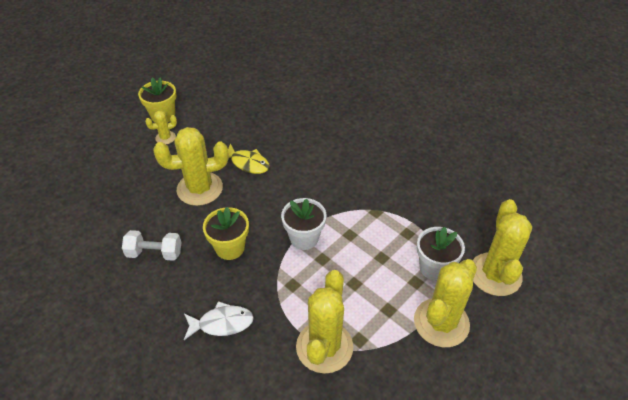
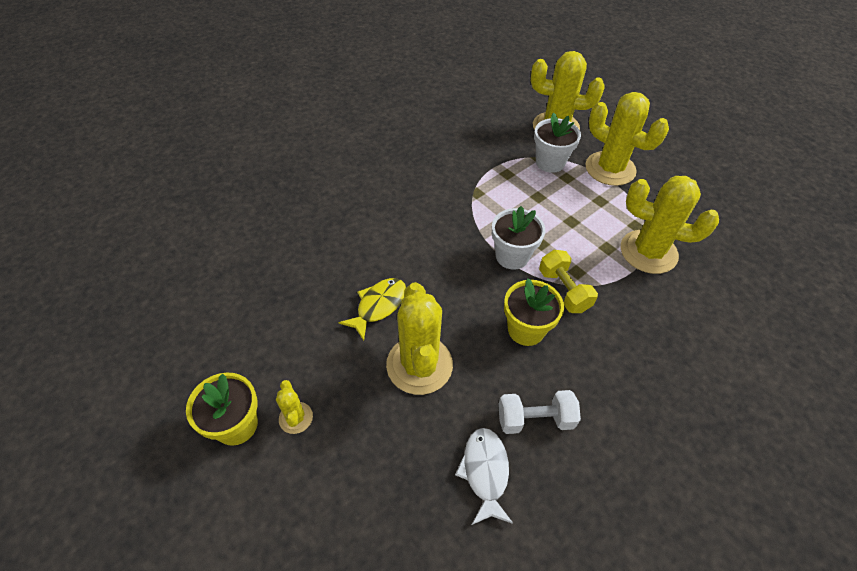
camera: 85 degrees left, 5 degrees up
white dumbbell [122,230,181,261] -> white dumbbell turned 75 degrees clockwise [498,390,581,434]
white fish [184,301,254,340] -> white fish moved to [455,428,513,525]
none -> yellow dumbbell [539,250,598,313]

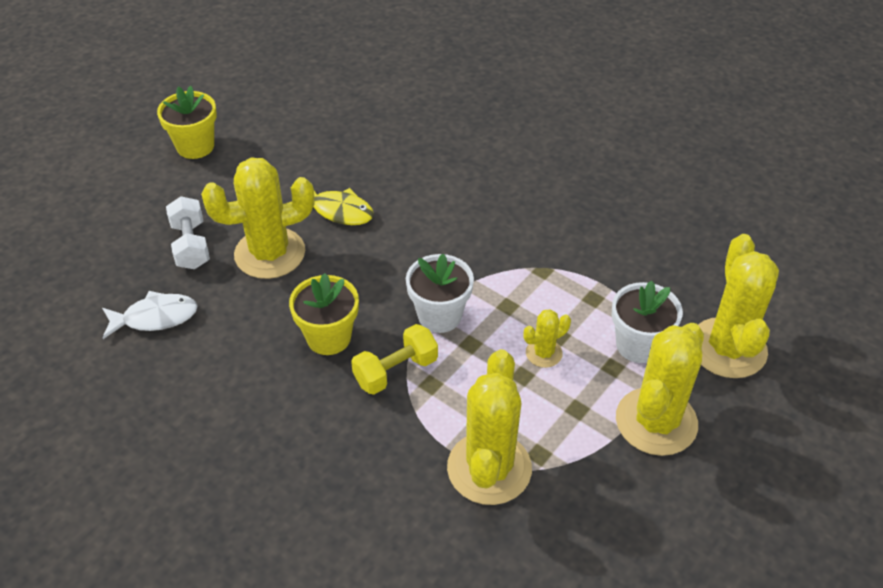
camera: 80 degrees right, 5 degrees down
yellow cactus [276,380,313,434] -> yellow cactus moved to [523,309,571,368]
white dumbbell [498,390,581,434] -> white dumbbell moved to [166,196,210,269]

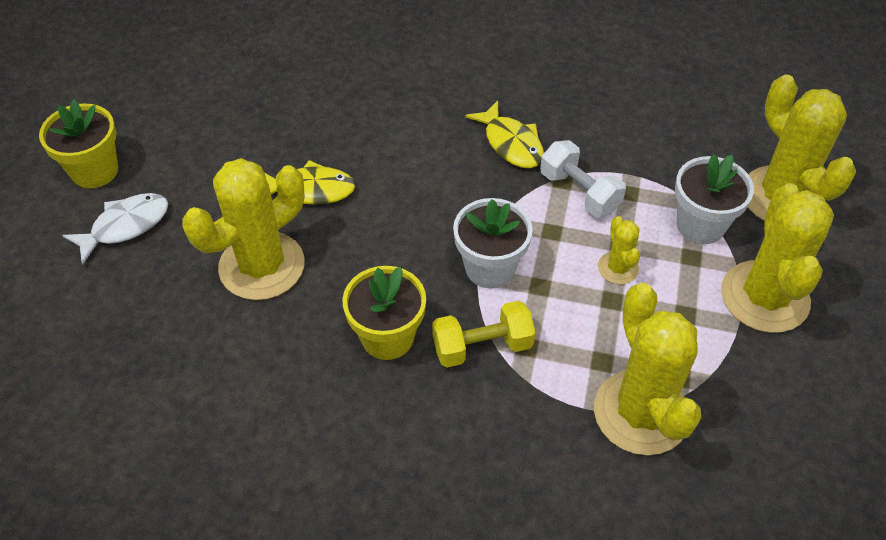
camera: 25 degrees left, 5 degrees up
white fish [102,291,198,339] -> white fish moved to [62,193,168,265]
white dumbbell [166,196,210,269] -> white dumbbell moved to [540,140,626,217]
yellow dumbbell [351,324,438,395] -> yellow dumbbell turned 45 degrees clockwise [432,301,535,368]
yellow cactus [523,309,571,368] -> yellow cactus turned 45 degrees counterclockwise [598,216,640,284]
none -> yellow fish [465,100,544,168]

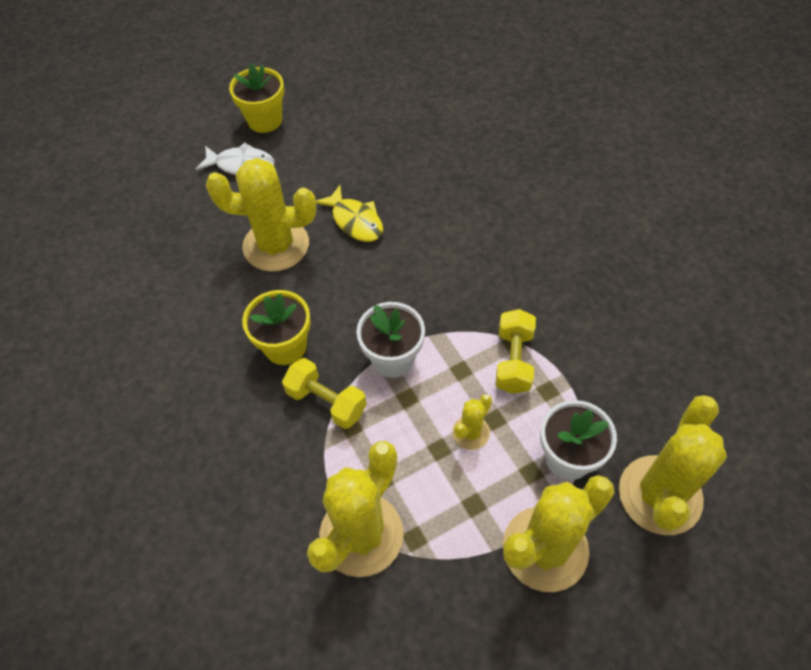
camera: 50 degrees right, 5 degrees up
yellow fish [465,100,544,168] -> none
white dumbbell [540,140,626,217] -> yellow dumbbell [495,309,536,394]

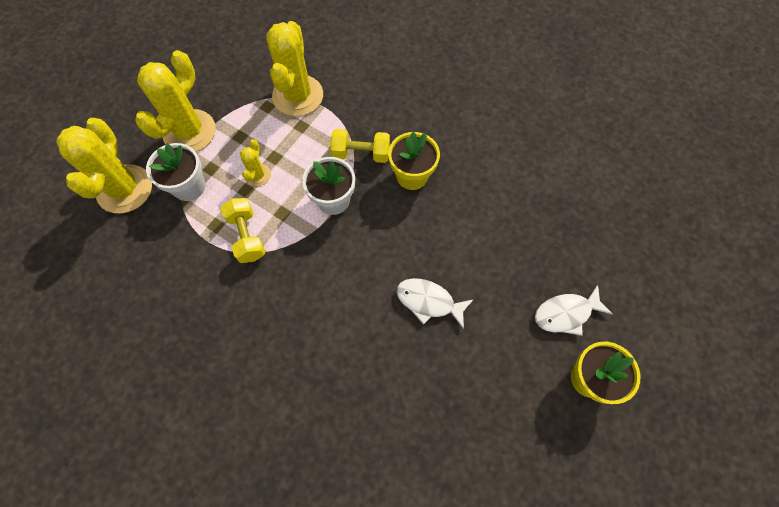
camera: 150 degrees right, 10 degrees up
yellow cactus [206,158,316,271] -> none
yellow fish [316,185,383,242] -> white fish [396,278,474,329]

